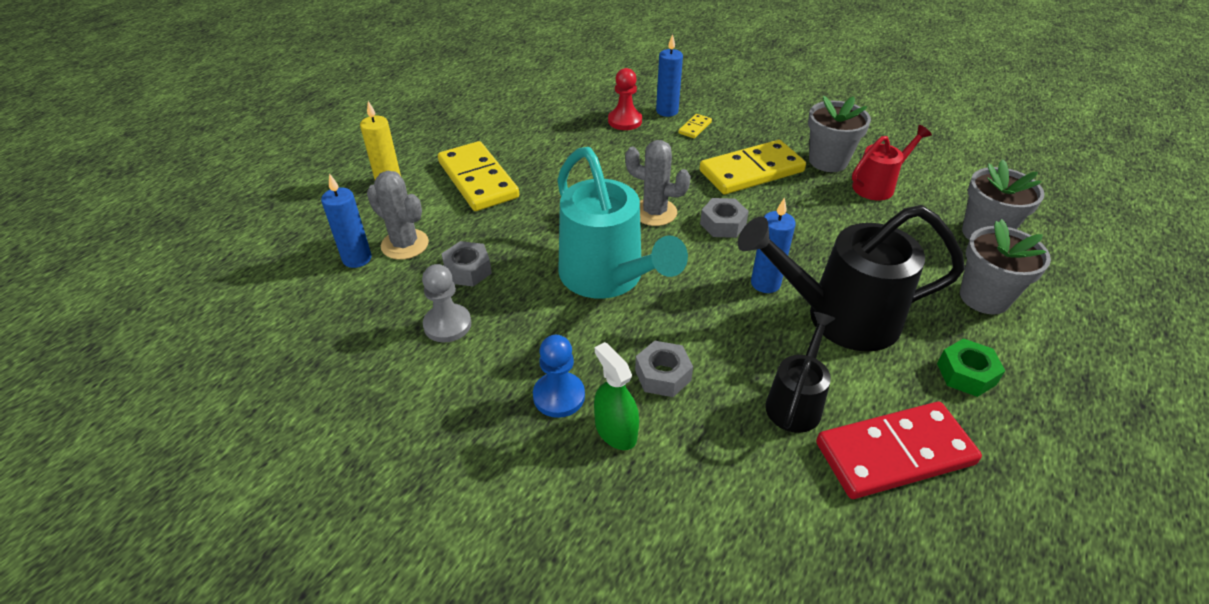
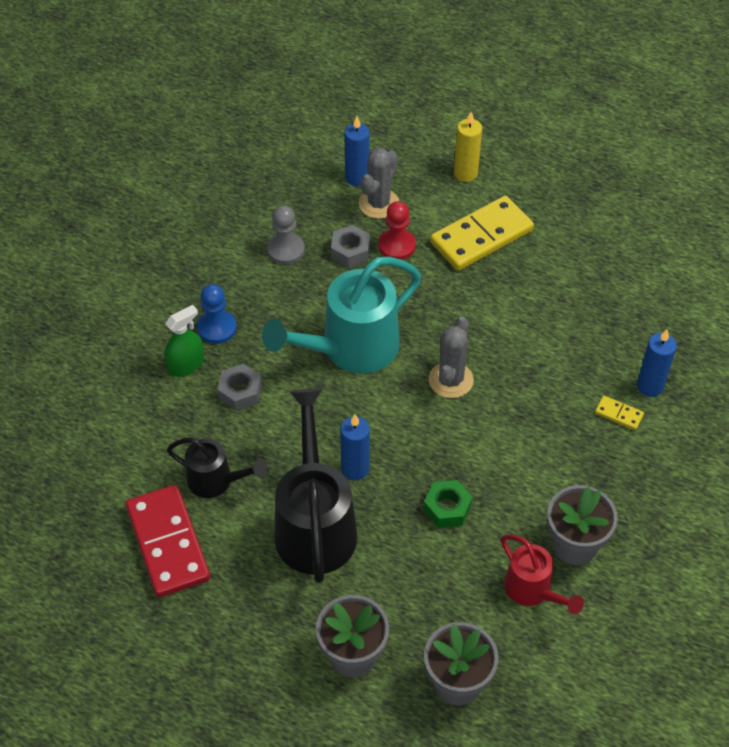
camera: 85 degrees right, 10 degrees up
red pawn [608,68,642,130] -> red pawn moved to [378,201,416,260]
yellow domino [700,140,806,194] -> none
grey nut [700,198,749,238] -> none
green nut [937,338,1005,397] -> green nut moved to [424,480,472,528]

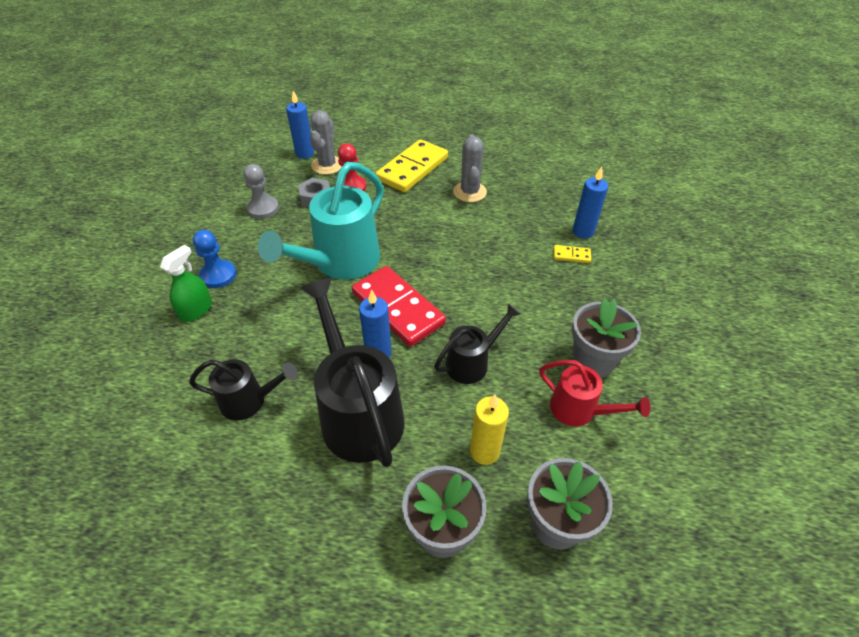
camera: 20 degrees left, 5 degrees down
red domino [126,485,210,597] -> red domino moved to [352,266,446,347]
grey nut [217,364,262,411] -> none
green nut [424,480,472,528] -> black watering can [434,303,521,384]
grey cactus [429,317,474,398] -> grey cactus moved to [453,134,487,202]
yellow candle [454,112,482,182] -> yellow candle moved to [470,395,509,465]

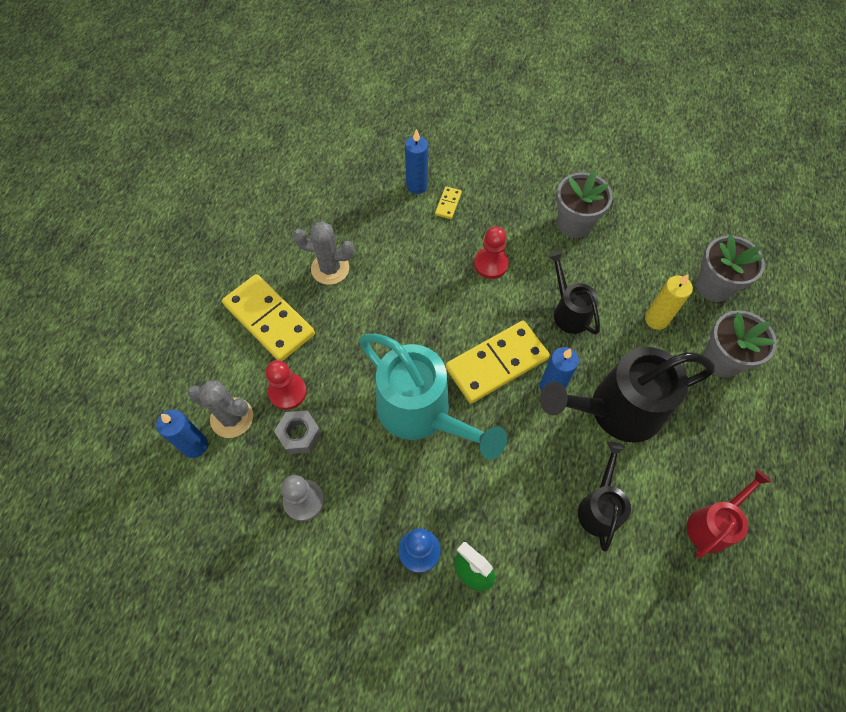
camera: 80 degrees left, 15 degrees up
red domino [352,266,446,347] -> yellow domino [446,321,550,403]
red watering can [539,360,650,426] -> red watering can moved to [687,469,772,558]
none -> red pawn [474,227,509,279]

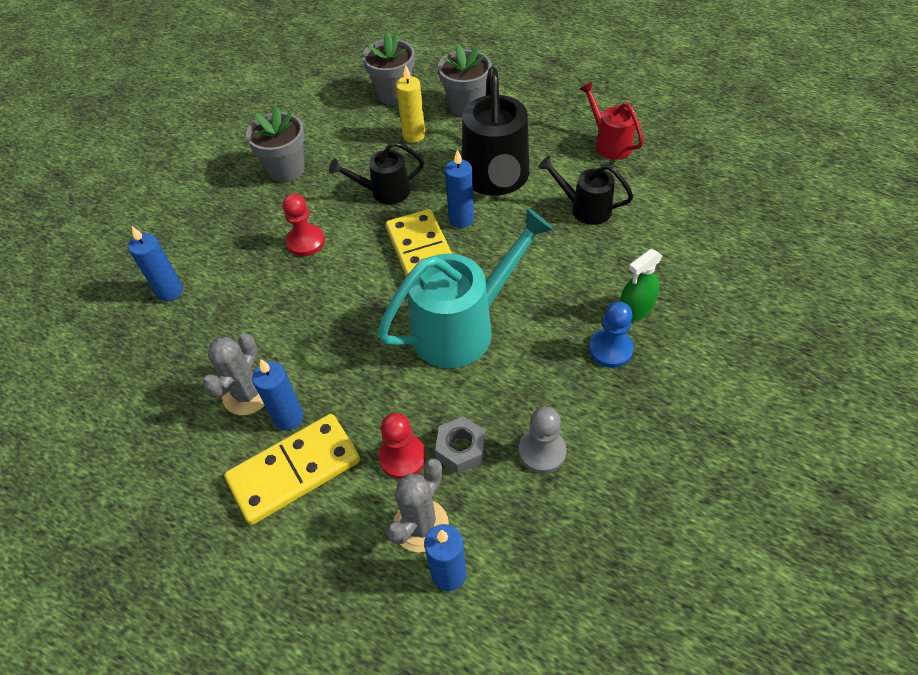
camera: 75 degrees left, 10 degrees down
yellow domino [435,186,462,219] -> none
none -> blue candle [252,359,304,431]

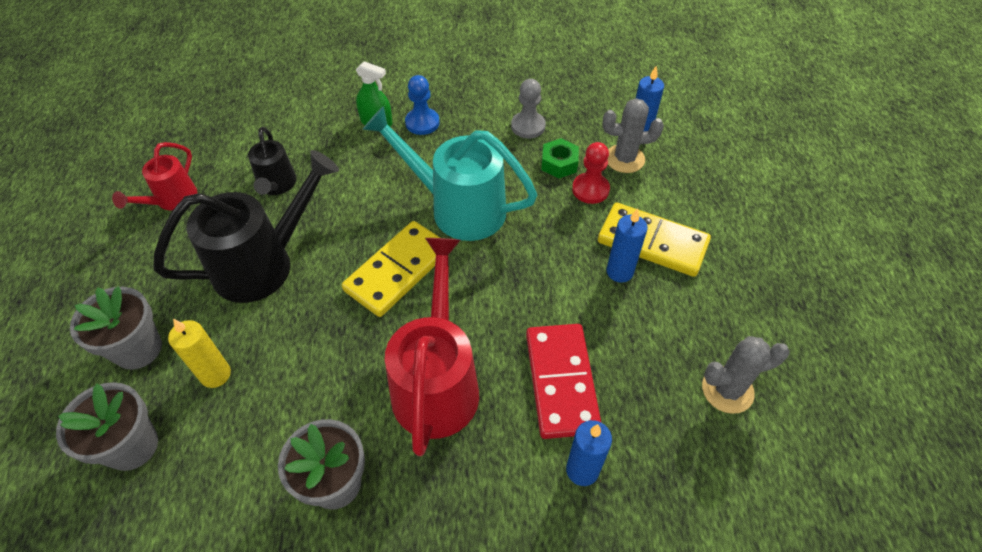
camera: 125 degrees left, 0 degrees up
grey cactus [202,333,265,415] -> grey cactus moved to [702,336,790,414]
red pawn [282,194,325,256] -> red watering can [385,238,479,456]
black watering can [329,142,424,204] -> none
grey nut [435,416,485,474] -> green nut [541,138,579,179]
blue candle [445,149,474,228] -> none
none -> red domino [526,324,601,439]

